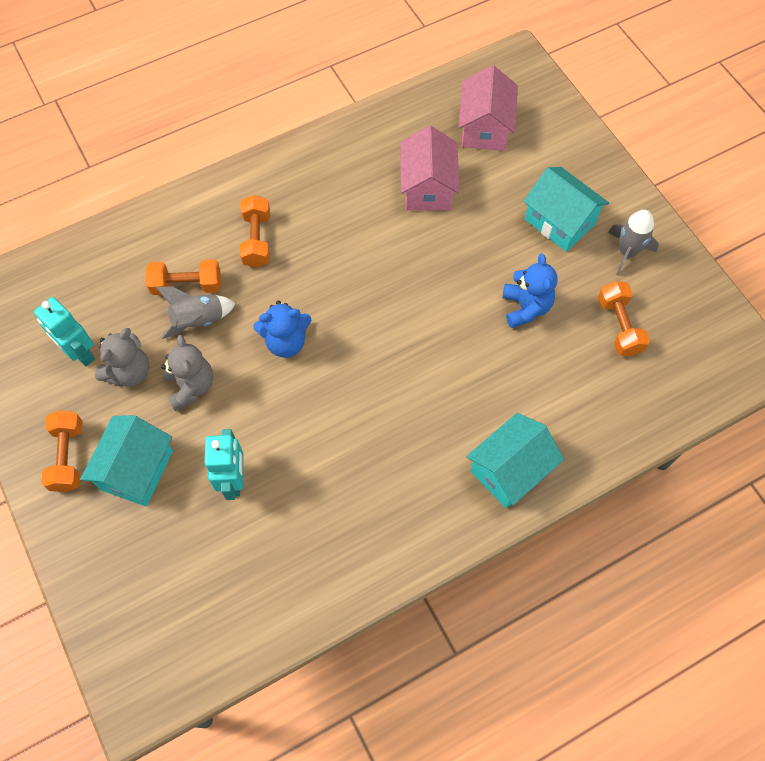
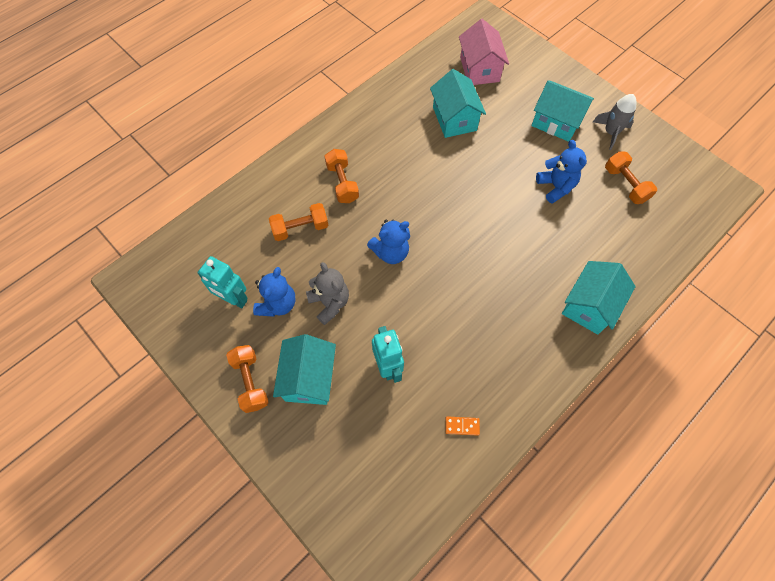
camera: 15 degrees left, 0 degrees up
grey teddy bear [94,328,149,386] -> blue teddy bear [253,267,296,317]
grey rocket [156,286,236,339] -> none
pink house [400,126,460,210] -> turquoise house [430,69,486,138]
none -> orange domino [445,416,480,436]

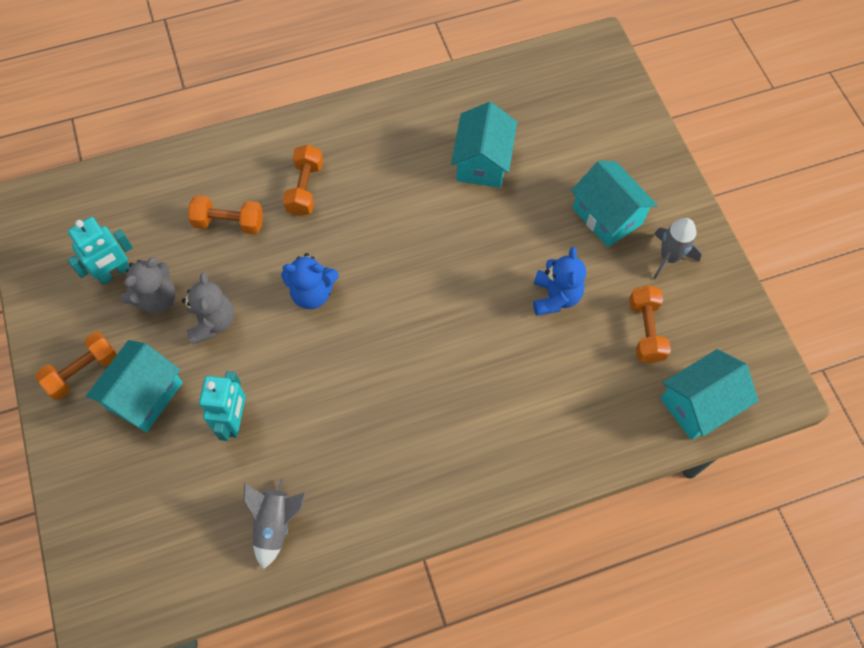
camera: 25 degrees right, 0 degrees up
turquoise robot [197,256,248,308] -> turquoise robot turned 90 degrees counterclockwise [68,217,133,285]
orange dumbbell [226,345,269,413] -> orange dumbbell turned 45 degrees clockwise [35,332,117,400]
blue teddy bear [253,267,296,317] -> grey teddy bear [121,257,176,313]
orange domino [445,416,480,436] -> grey rocket [244,479,306,569]
pink house [459,19,509,85] -> none
turquoise house [562,261,636,335] -> turquoise house moved to [660,349,758,440]

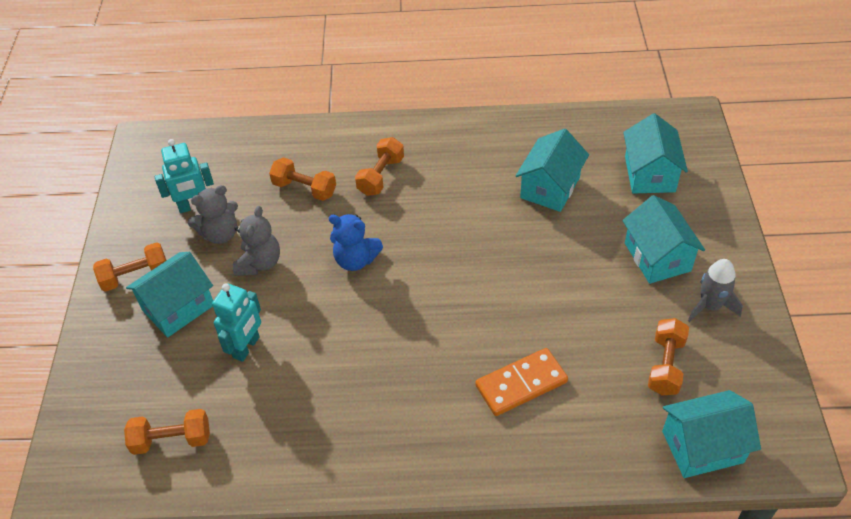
camera: 20 degrees right, 15 degrees down
grey rocket [244,479,306,569] -> none
blue teddy bear [533,247,586,316] -> none
none -> orange dumbbell [124,409,210,455]
none -> orange domino [475,348,568,416]
none -> turquoise house [623,113,688,194]

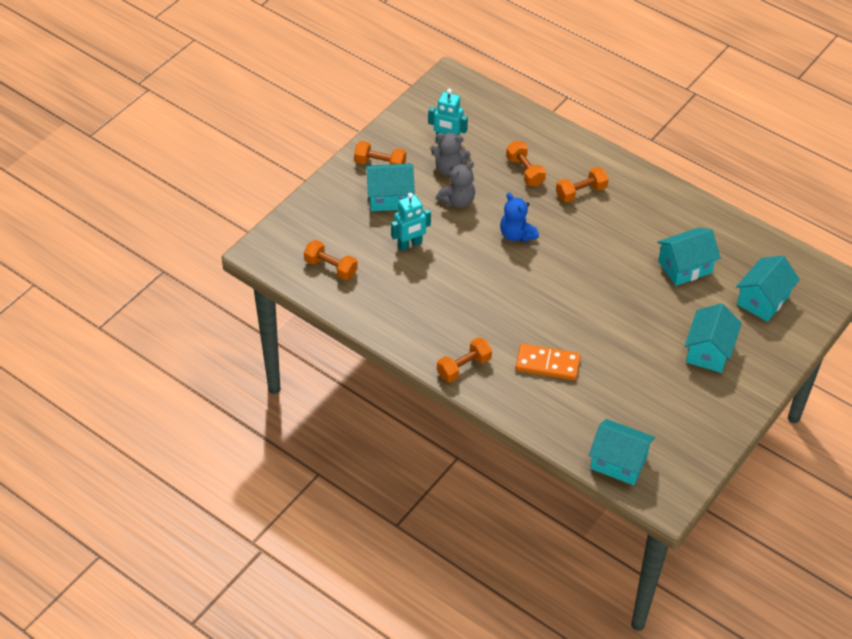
camera: 35 degrees right, 0 degrees up
orange dumbbell [648,318,689,395] -> orange dumbbell moved to [437,337,492,382]
grey rocket [688,259,743,322] -> none

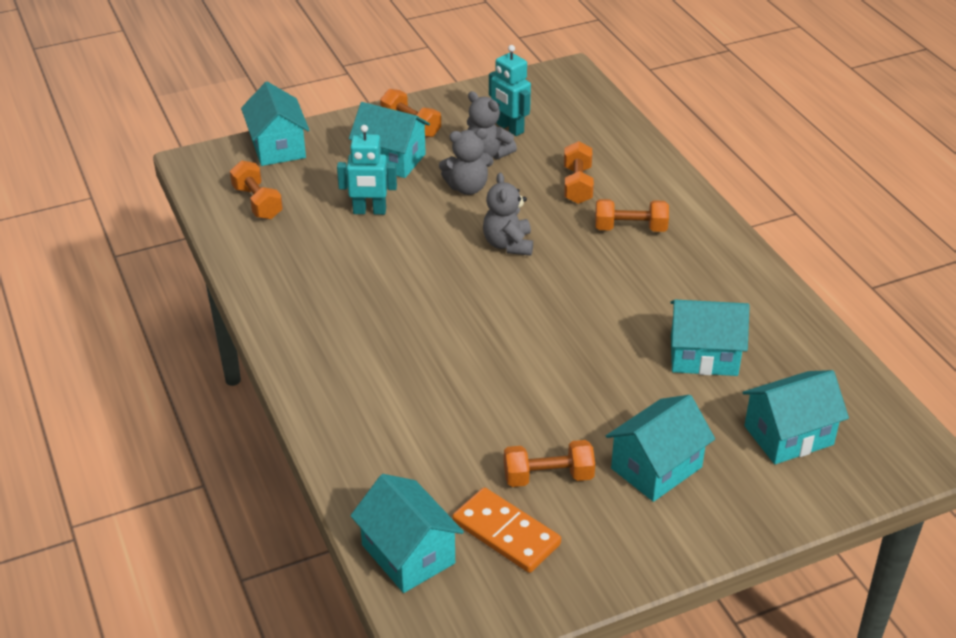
camera: 30 degrees right, 10 degrees down
orange dumbbell [437,337,492,382] -> orange dumbbell moved to [504,440,595,487]
blue teddy bear [500,193,539,242] -> grey teddy bear [483,173,533,256]
orange domino [515,344,581,380] -> orange domino moved to [452,487,561,573]
none -> turquoise house [241,82,309,166]

